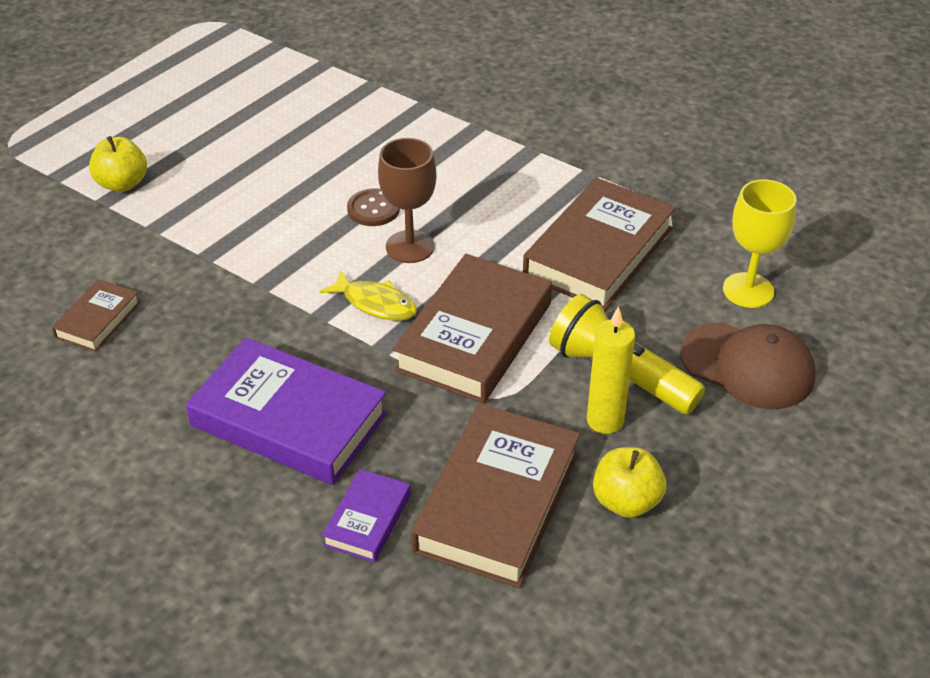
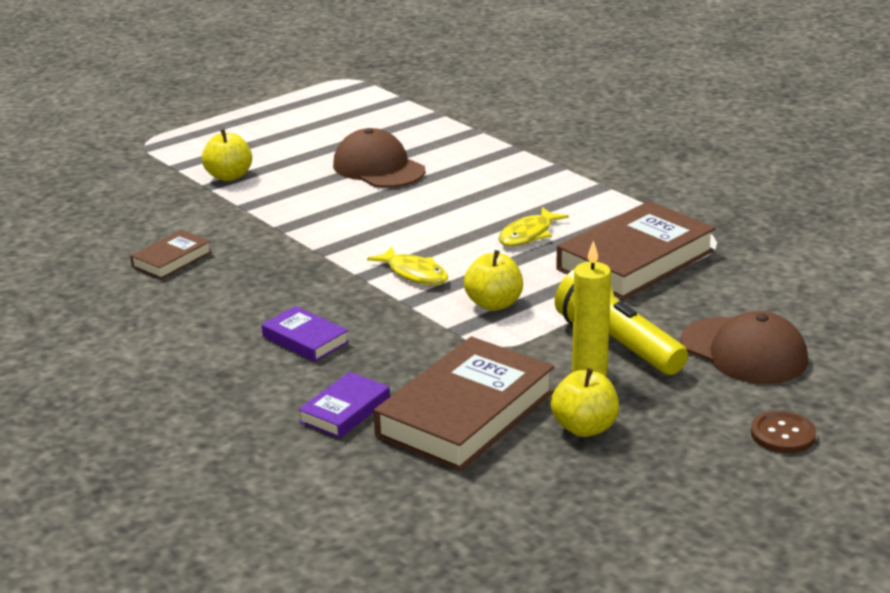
camera: 15 degrees right, 15 degrees down
purple book [186,338,387,485] -> purple book [262,306,349,362], size x0.50
brown button [347,188,400,226] -> brown button moved to [751,411,816,453]
brown goblet [378,138,437,263] -> none
brown book [393,254,552,403] -> yellow apple [464,250,523,311]
yellow goblet [723,180,797,308] -> none
none -> brown cap [333,128,425,188]
none -> yellow fish [498,207,569,246]

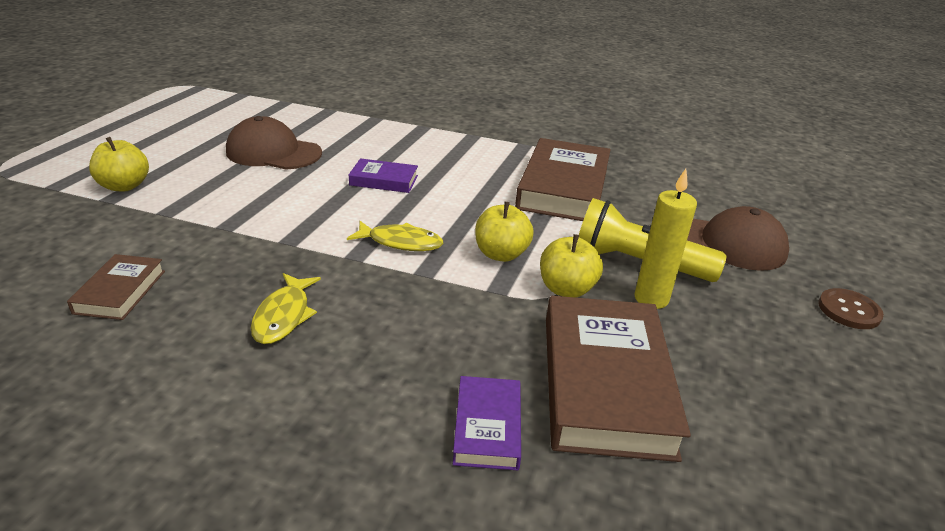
camera: 35 degrees left, 5 degrees up
purple book [262,306,349,362] -> purple book moved to [349,158,418,193]
yellow fish [498,207,569,246] -> yellow fish moved to [251,273,321,344]
yellow apple [551,368,619,437] -> yellow apple moved to [540,234,603,298]

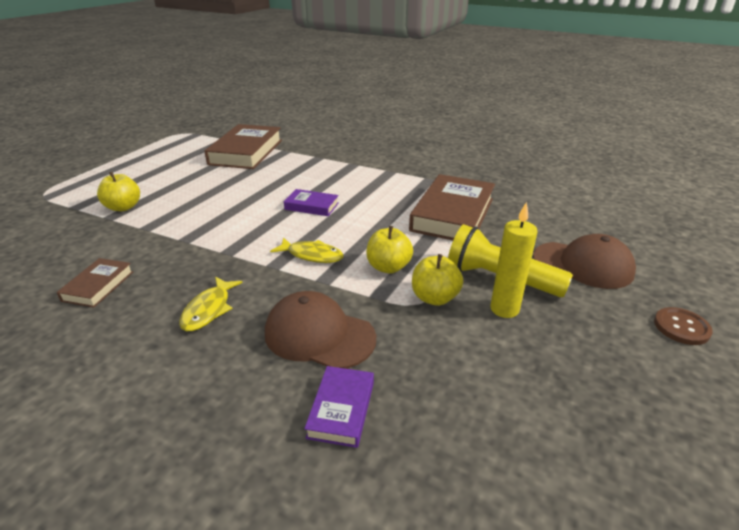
camera: 10 degrees right, 0 degrees up
brown cap [226,116,322,170] -> brown cap moved to [265,291,376,369]
brown book [546,296,691,462] -> brown book moved to [204,124,282,169]

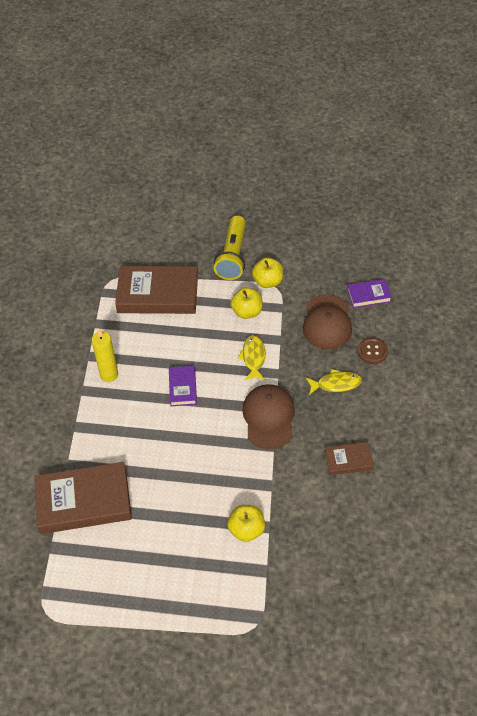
camera: 110 degrees left, 20 degrees up
yellow candle [490,202,538,318] -> yellow candle moved to [92,329,118,382]
brown cap [533,234,636,289] -> brown cap moved to [242,384,295,449]
brown button [654,307,713,345] -> brown button moved to [357,337,388,364]

